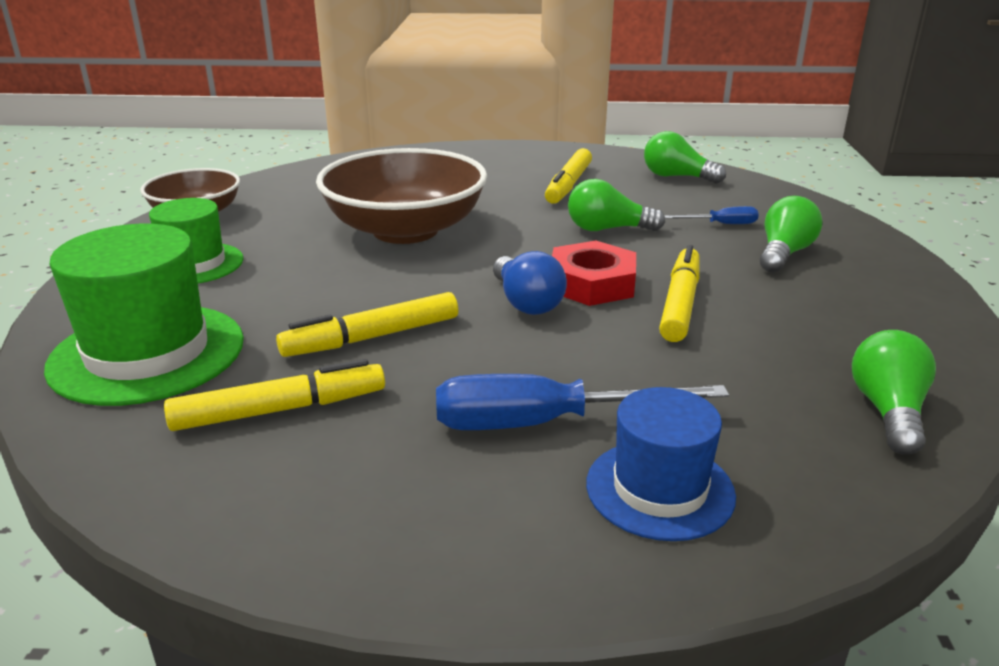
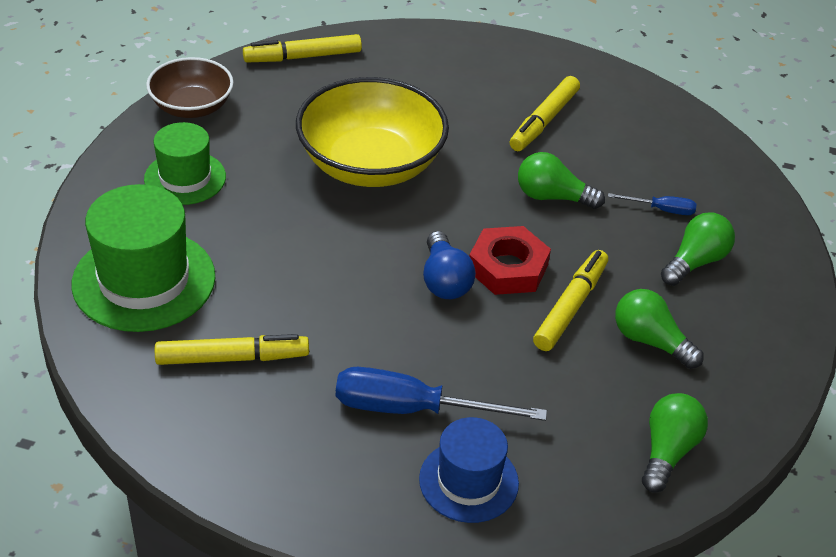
camera: 10 degrees right, 15 degrees up
yellow marker [276,292,458,357] -> yellow marker moved to [243,34,362,62]
brown bowl [316,148,487,244] -> yellow bowl [296,77,449,187]
green light bulb [644,131,726,184] -> green light bulb moved to [615,289,703,369]

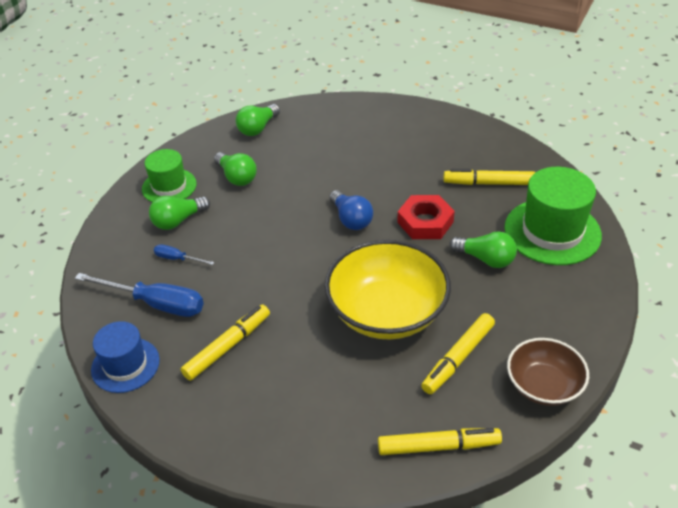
camera: 165 degrees left, 0 degrees up
green hat [144,122,226,205] -> green hat moved to [142,149,196,202]
blue screwdriver [336,367,547,421] -> blue screwdriver moved to [75,273,204,317]
blue hat [419,417,519,523] -> blue hat moved to [91,321,160,393]
blue light bulb [423,231,476,299] -> blue light bulb turned 150 degrees clockwise [329,190,373,230]
red nut [469,226,551,295] -> red nut moved to [397,195,455,239]
green light bulb [518,152,605,209] -> green light bulb moved to [449,231,517,268]
yellow marker [533,250,608,351] -> yellow marker moved to [421,313,495,394]

